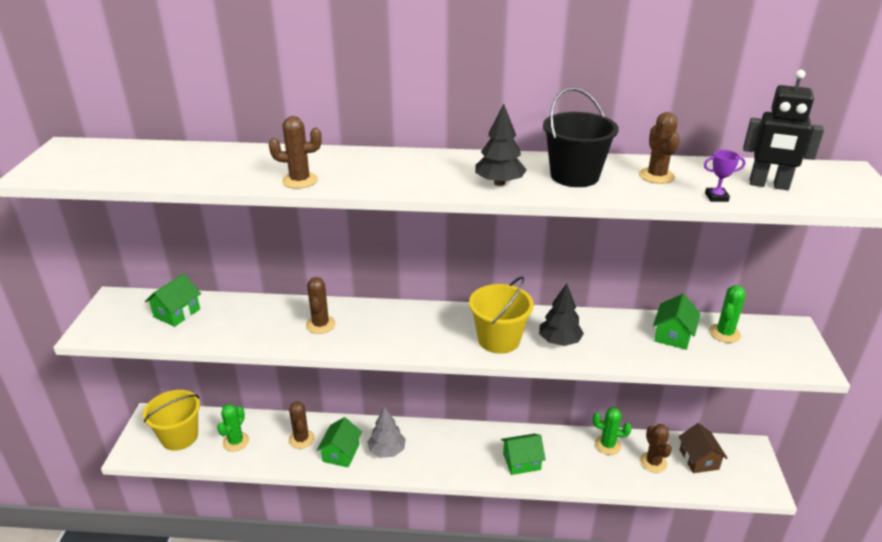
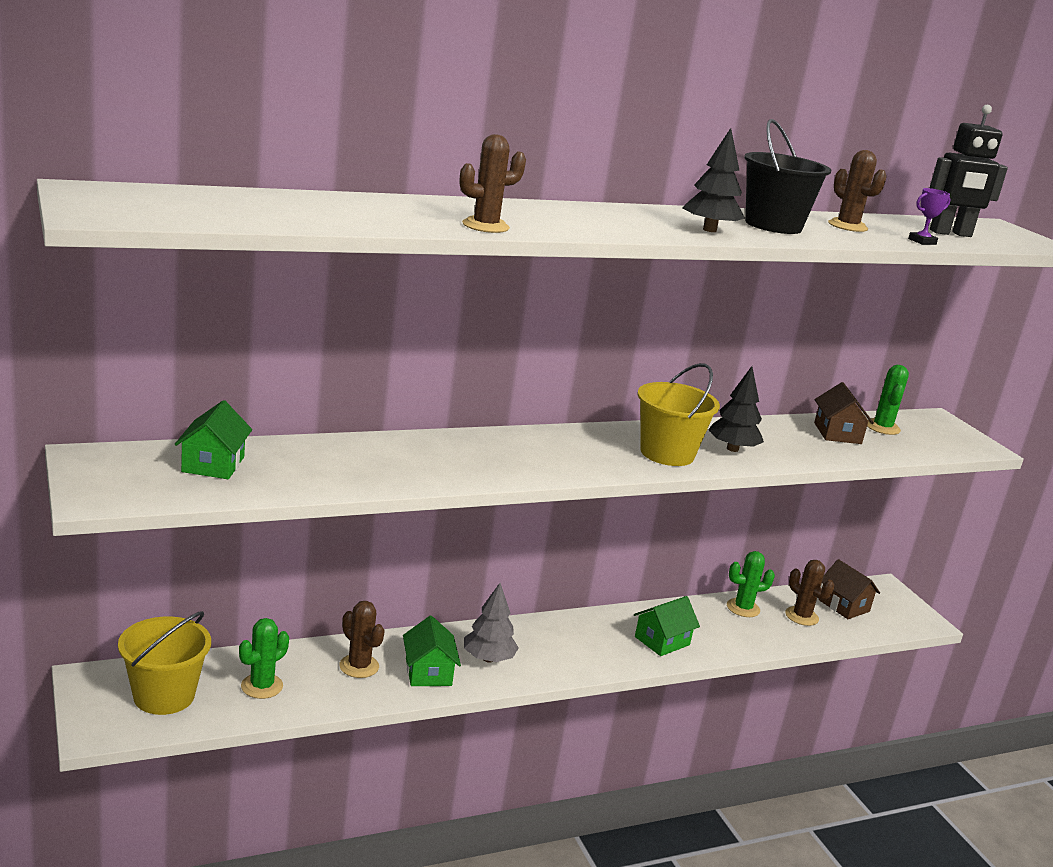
camera: 30 degrees left, 10 degrees down
green cactus [217,404,249,452] -> green cactus turned 45 degrees clockwise [239,618,289,699]
brown cactus [306,277,336,334] -> none
green house [653,294,701,350] -> brown house [814,382,874,444]

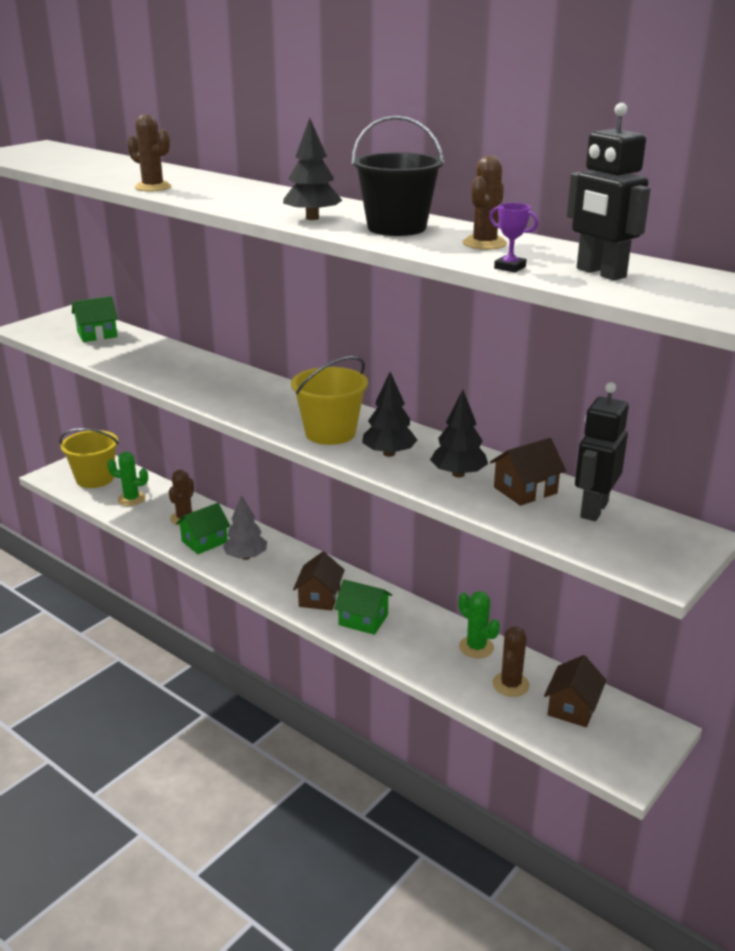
camera: 65 degrees right, 5 degrees up
green cactus [867,365,909,435] -> black robot [575,382,629,521]
none -> brown house [293,552,345,611]
none -> black tree [430,390,488,478]

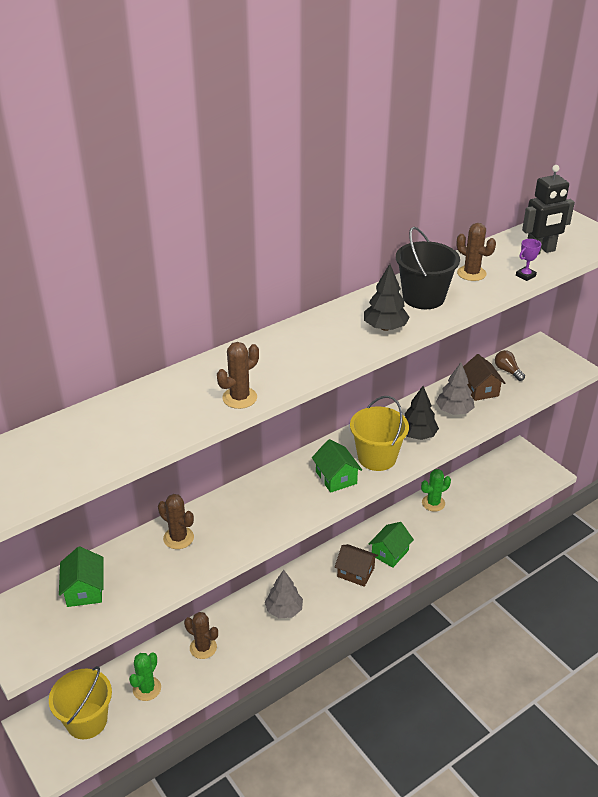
camera: 75 degrees left, 10 degrees up
green house [176,503,230,554] -> green house moved to [312,439,362,493]
black tree [430,390,488,478] -> grey tree [436,363,475,415]
brown cactus [493,627,530,697] -> brown cactus moved to [158,494,194,549]
brown house [544,655,606,727] -> none
black robot [575,382,629,521] -> brown light bulb [495,350,525,381]

